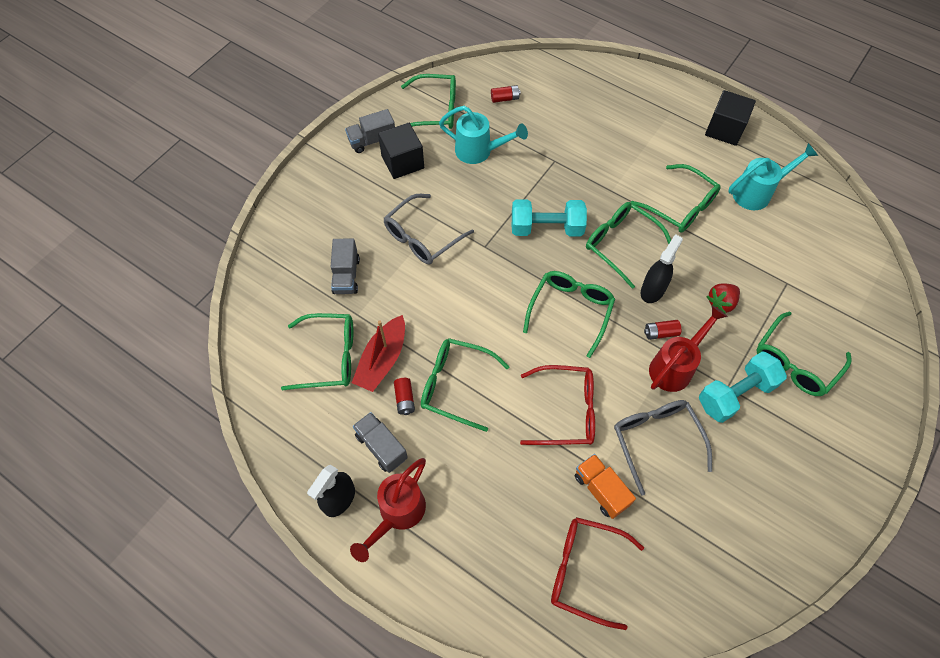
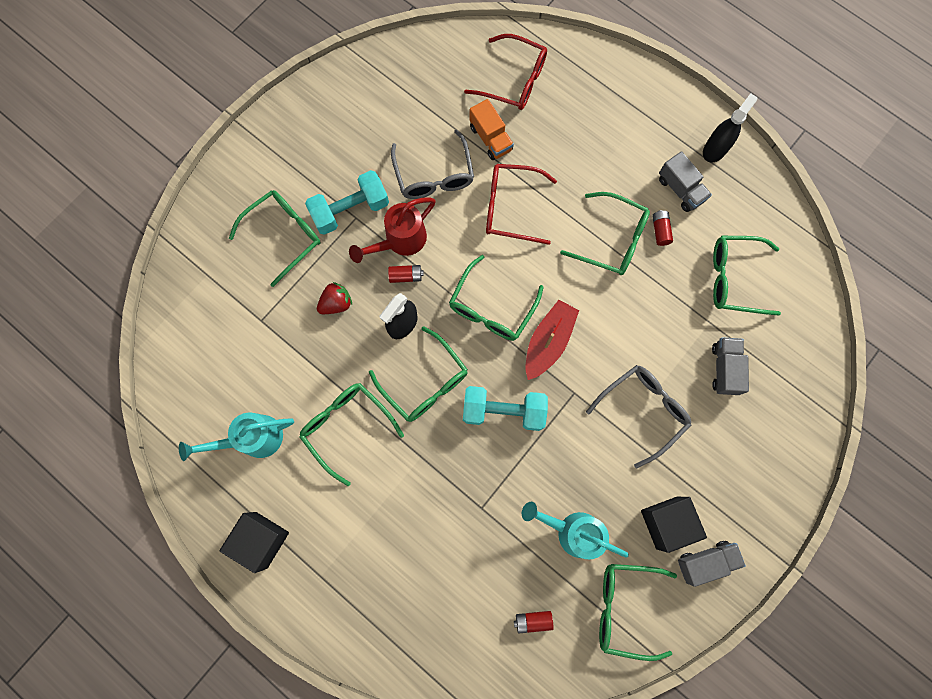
camera: 175 degrees left, 15 degrees up
red watering can [350,458,426,562] -> none
red boat [352,315,405,392] -> red boat moved to [525,300,579,380]

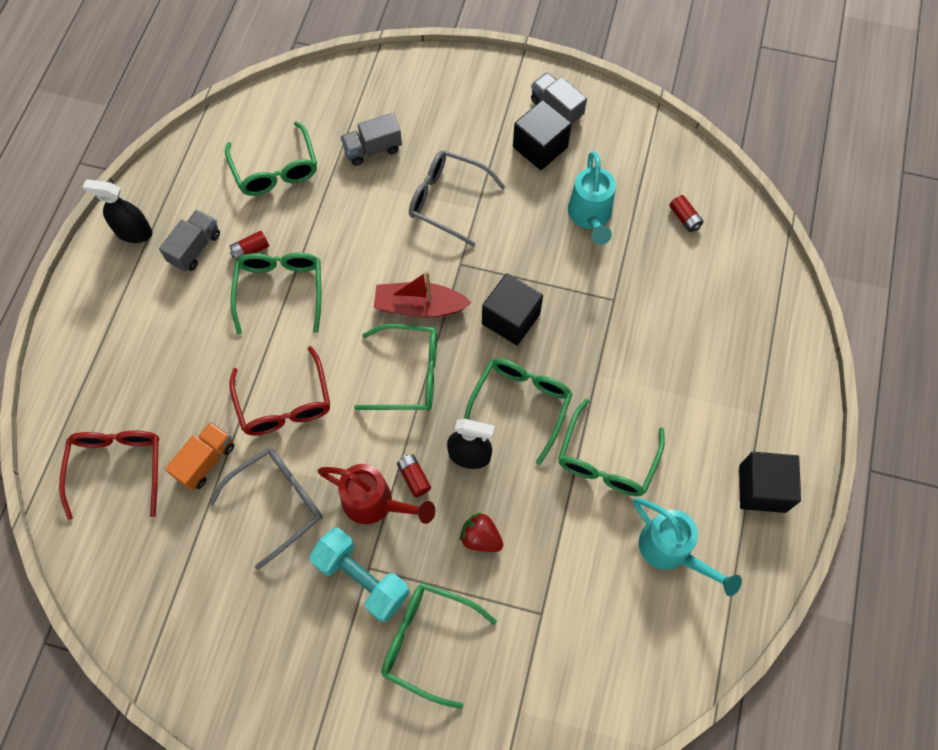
camera: 115 degrees left, 10 degrees down
turquoise dumbbell [463,386,548,431] -> black cube [482,273,543,345]
green glasses [599,564,677,661] -> none

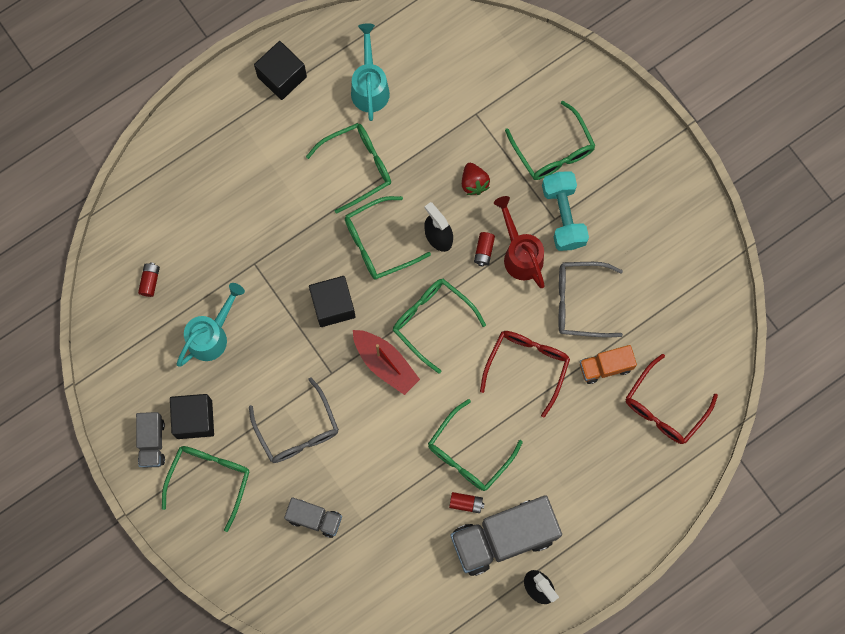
camera: 140 degrees left, 10 degrees up
grey truck [159,210,220,272] -> grey truck [450,495,562,576], size x1.91
green glasses [225,121,317,196] -> green glasses moved to [162,446,250,532]

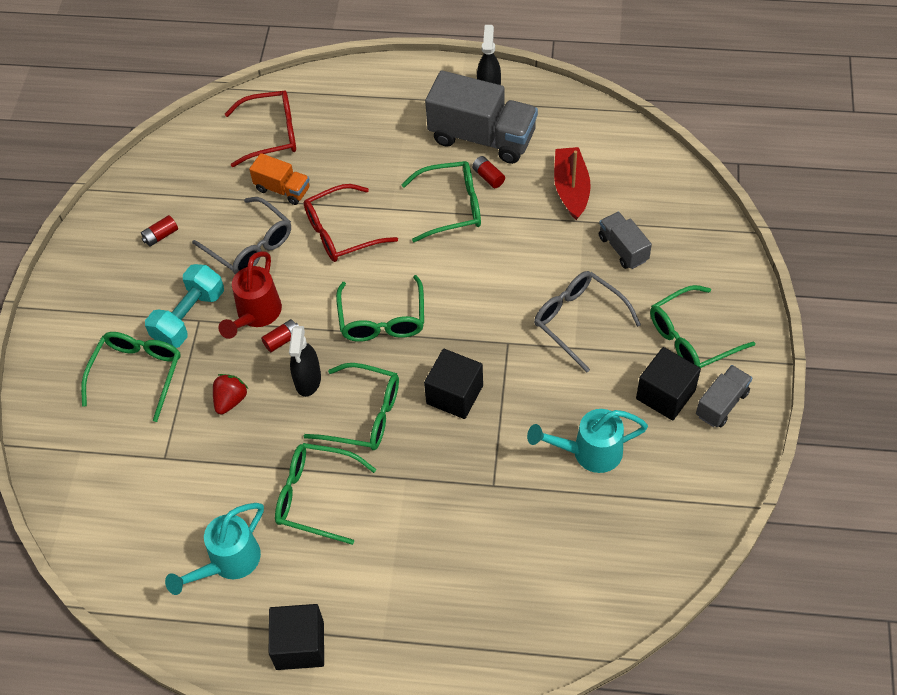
camera: 135 degrees left, 20 degrees down
red battery [138,262,160,297] -> red battery moved to [141,215,178,246]
grey glasses [249,377,339,463] -> grey glasses turned 60 degrees counterclockwise [534,271,641,372]
red boat [353,330,420,395] -> red boat moved to [554,147,590,220]

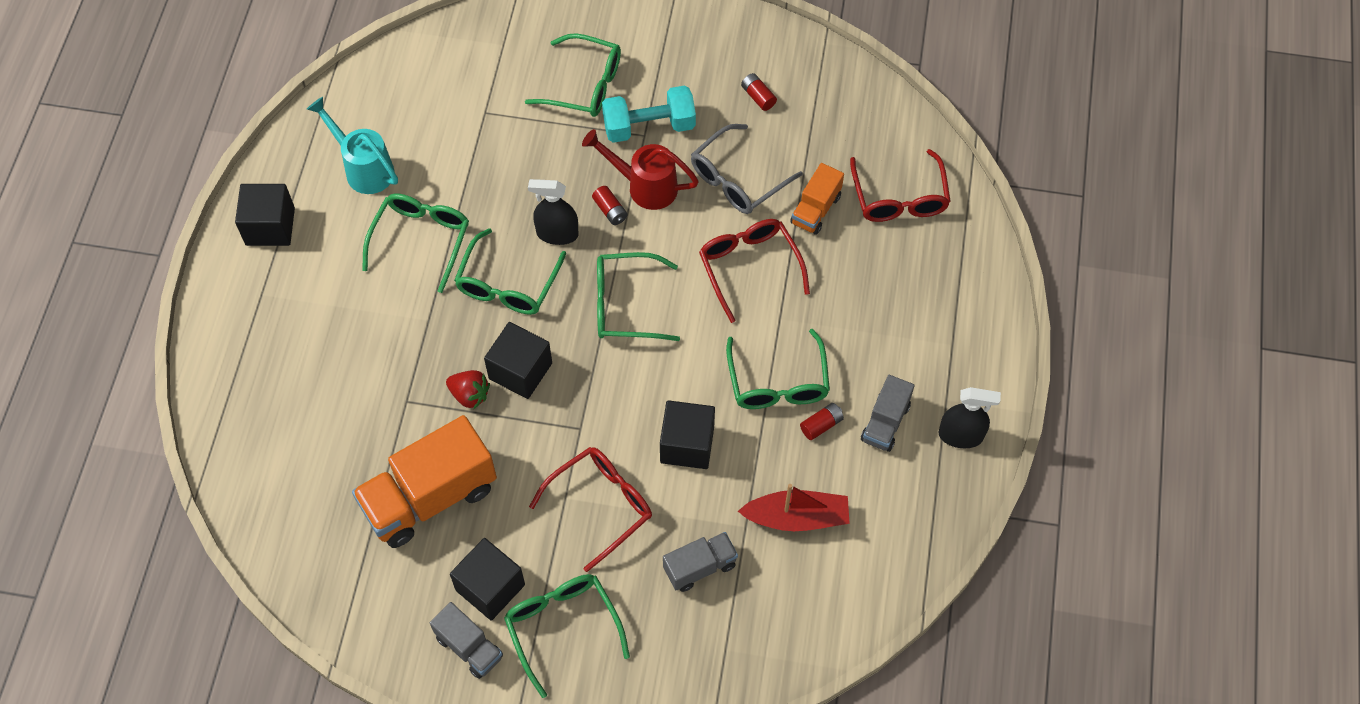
camera: 90 degrees right, 5 degrees up
turquoise dumbbell [145,264,224,348] -> turquoise dumbbell turned 45 degrees counterclockwise [602,85,696,143]
red strawberry [213,374,248,414] -> red strawberry moved to [446,370,490,409]
grey truck [425,70,538,164] -> grey truck [861,375,914,452], size x0.52
turquoise watering can [527,409,648,473] -> orange truck [352,415,497,548]
grey glasses [534,271,641,372] -> red glasses [529,447,652,572]
none -> black cube [660,400,715,469]

